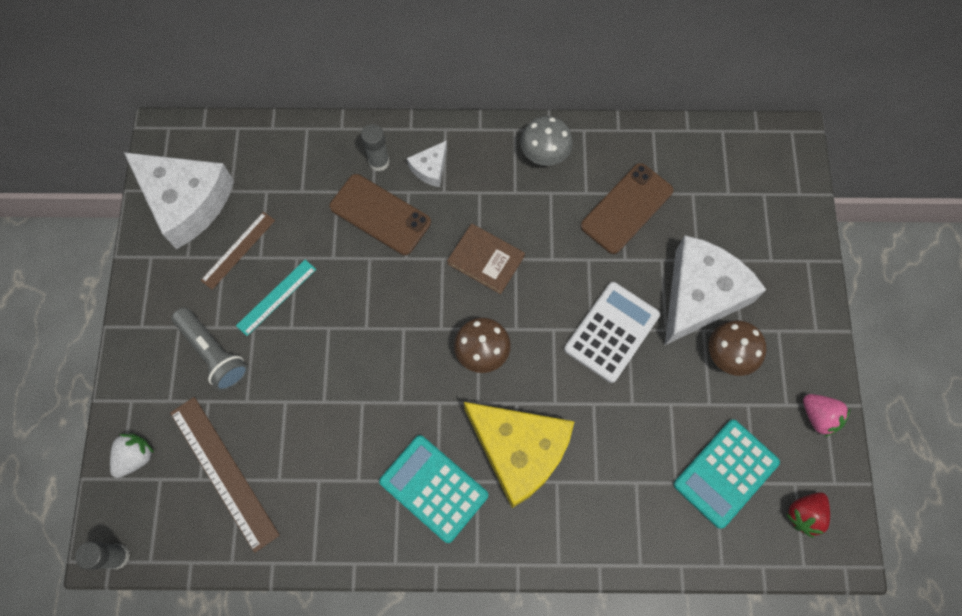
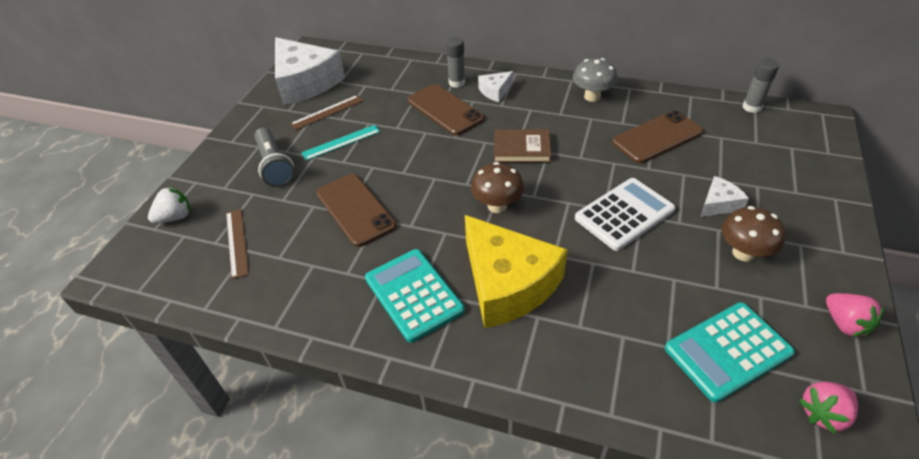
camera: 20 degrees right, 25 degrees down
grey glue stick [75,541,130,569] -> grey glue stick moved to [743,58,779,113]
brown ruler [170,397,280,553] -> brown ruler [226,209,249,279], size x0.60
brown book [447,223,525,294] -> brown book turned 45 degrees counterclockwise [494,129,551,163]
white cheese [665,235,766,345] -> white cheese [700,176,749,217], size x0.45
red strawberry [786,492,830,538] -> pink strawberry [799,381,858,434]
none -> brown phone [316,174,397,247]

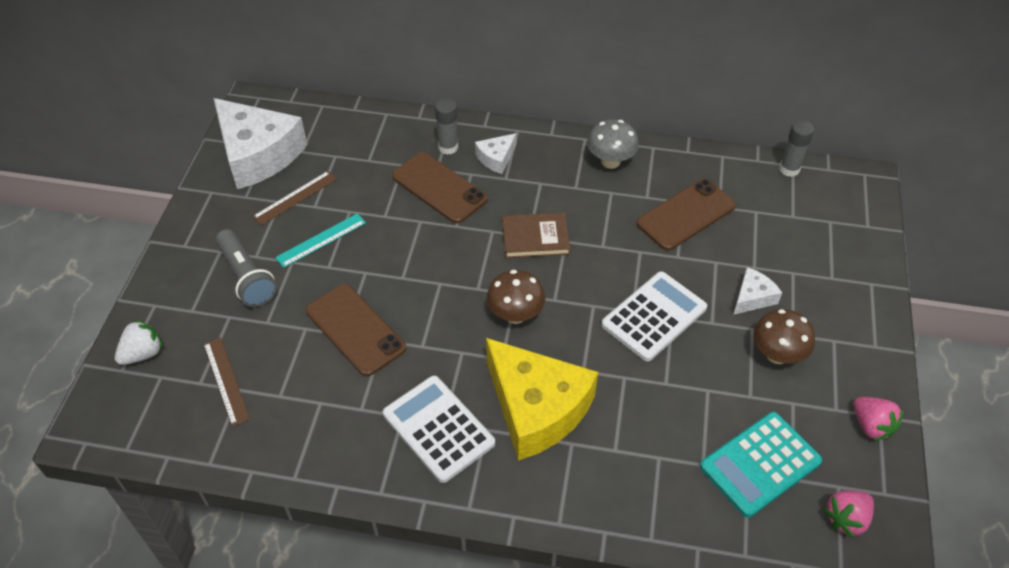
camera: 10 degrees left, 5 degrees up
turquoise calculator [365,249,465,343] -> white calculator [383,376,495,483]

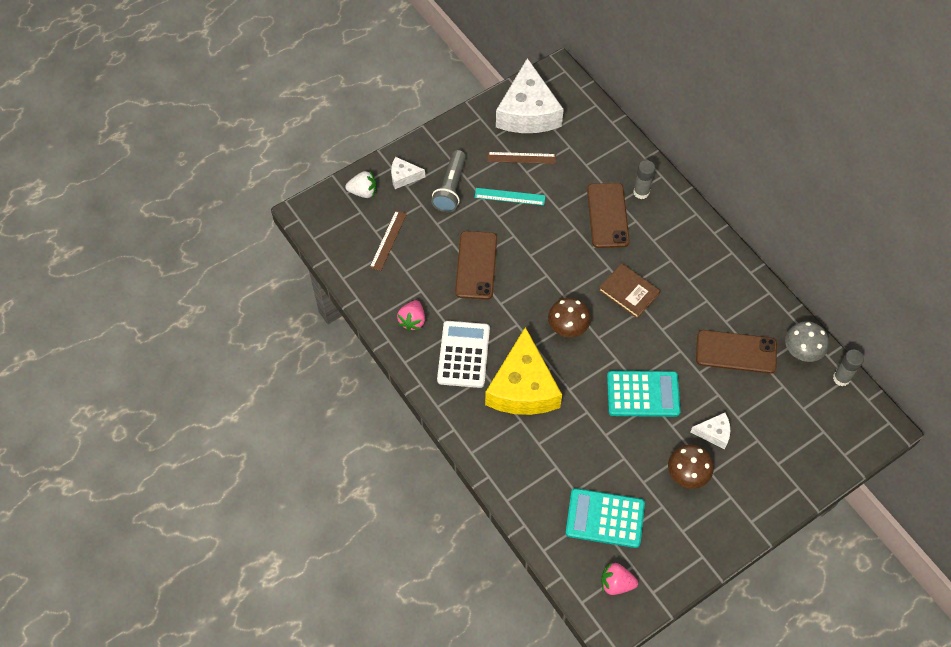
camera: 45 degrees right, 10 degrees up
white cheese [475,133,516,174] -> white cheese moved to [391,157,425,189]
grey mushroom [587,119,639,169] -> grey mushroom moved to [785,321,829,362]
white calculator [601,271,707,361] -> turquoise calculator [607,371,680,417]
pink strawberry [854,397,904,441] -> pink strawberry moved to [397,300,425,331]

